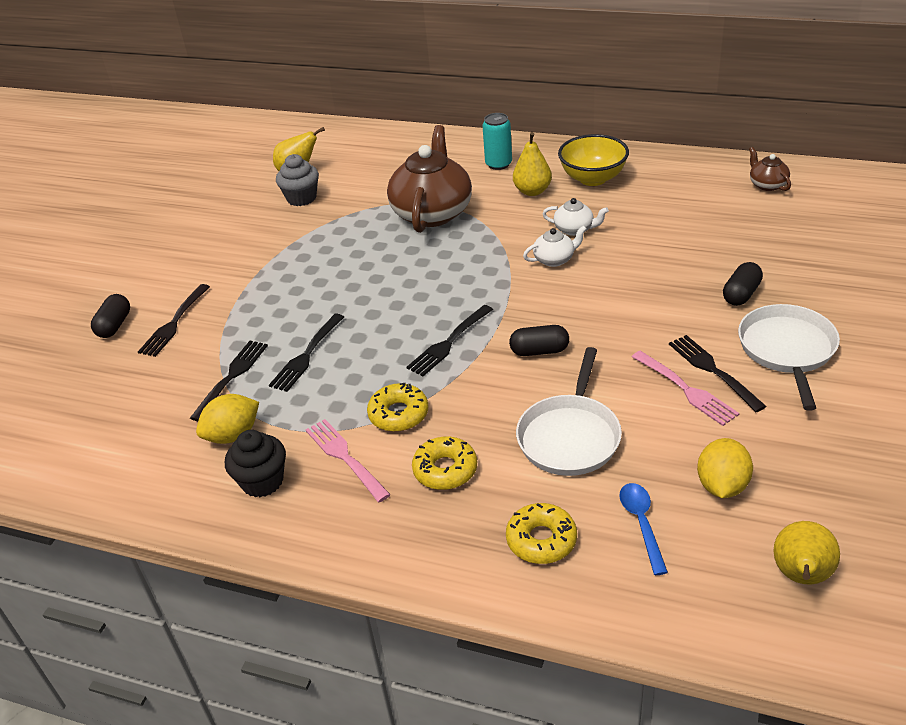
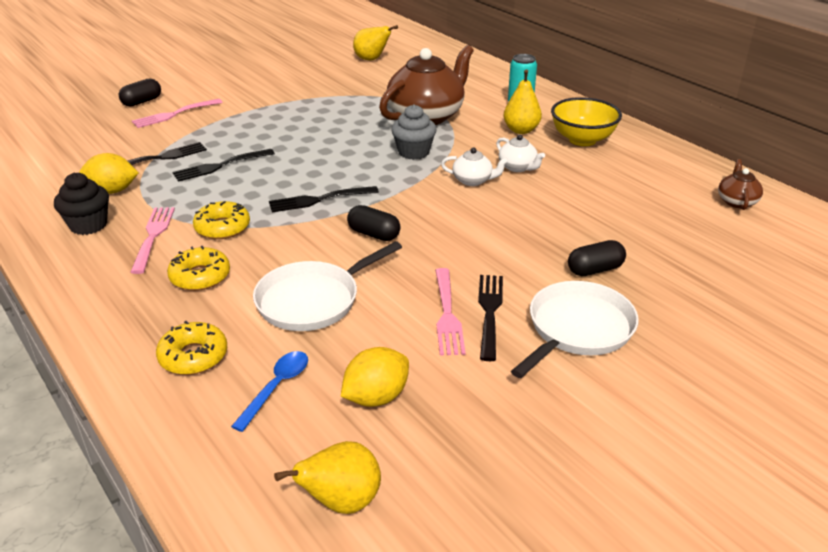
camera: 30 degrees right, 5 degrees down
black fork [138,284,210,357] -> pink fork [132,99,223,128]
grey cupcake [276,154,319,206] -> grey cupcake moved to [391,104,436,160]

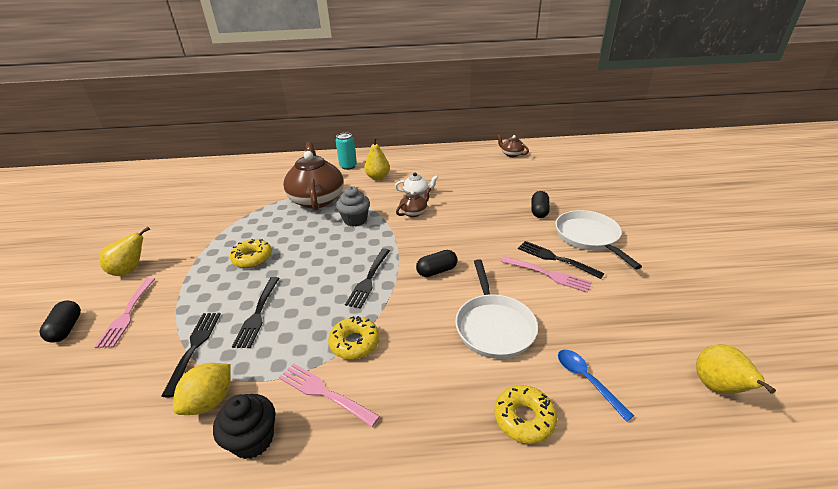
camera: 55 degrees left, 0 degrees up
yellow donut [167,246,230,291] -> yellow donut moved to [230,239,272,268]
yellow lemon [341,347,409,407] -> none
yellow pear [353,25,398,60] -> yellow pear moved to [99,227,150,276]
white teapot [441,147,509,186] -> brown teapot [396,187,431,217]
yellow bowl [551,97,622,146] -> none

